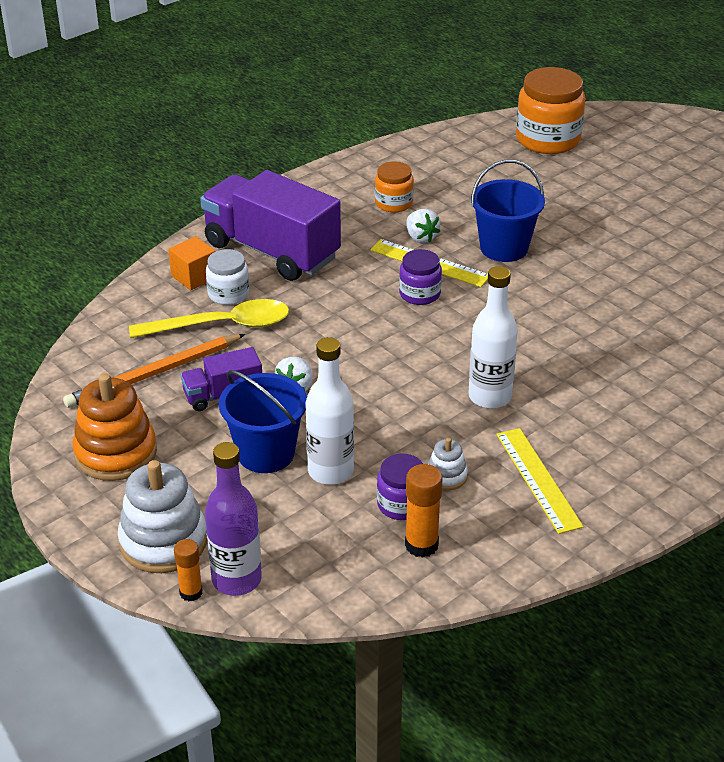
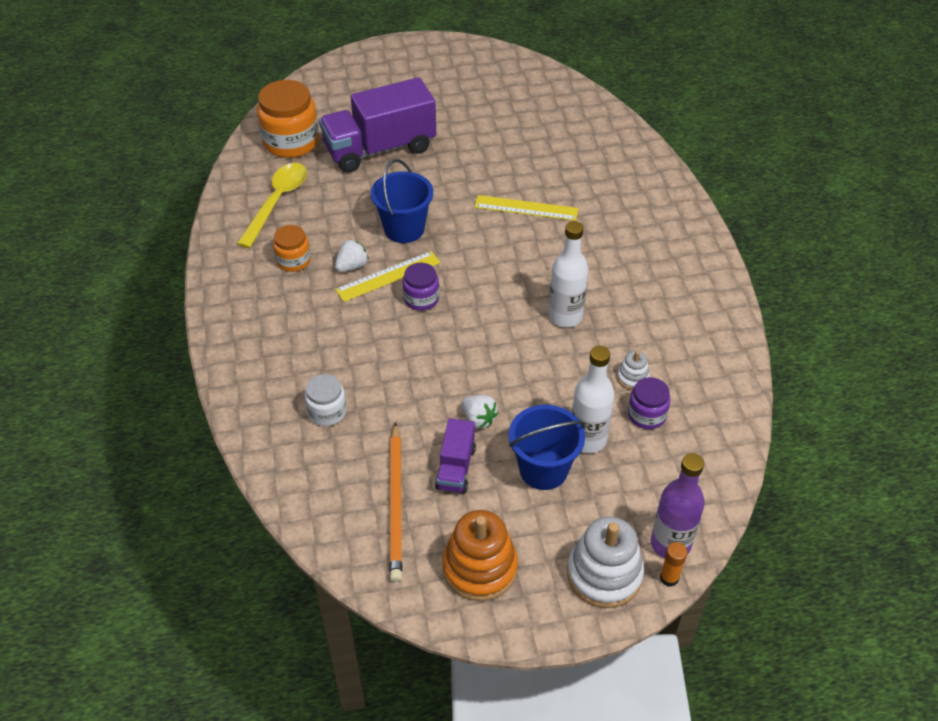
camera: 60 degrees left, 10 degrees up
yellow spoon [129,299,289,338] -> yellow spoon moved to [237,163,307,248]
orange cube [168,236,216,290] -> none
purple truck [200,170,341,281] -> purple truck moved to [319,77,436,173]
orange glue stick [405,464,443,558] -> none
white strawberry [406,209,440,243] -> white strawberry turned 45 degrees counterclockwise [335,239,369,272]
yellow ruler [496,428,584,534] -> yellow ruler moved to [475,195,579,221]

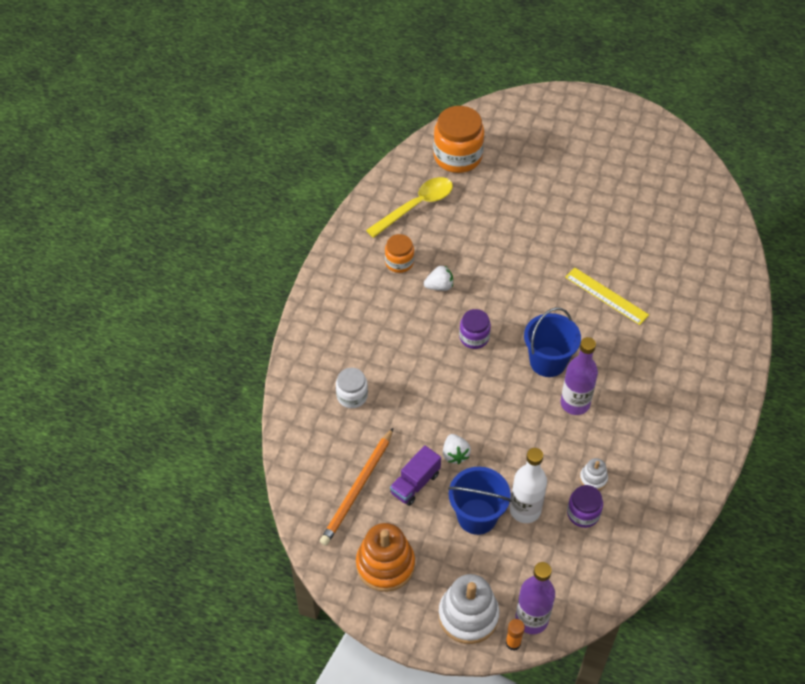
camera: 30 degrees right, 5 degrees up
purple truck [319,77,436,173] -> none
yellow ruler [335,251,441,302] -> none
blue bucket [371,159,433,243] -> blue bucket moved to [524,307,581,377]
white bottle [549,221,589,327] -> purple bottle [561,337,598,415]

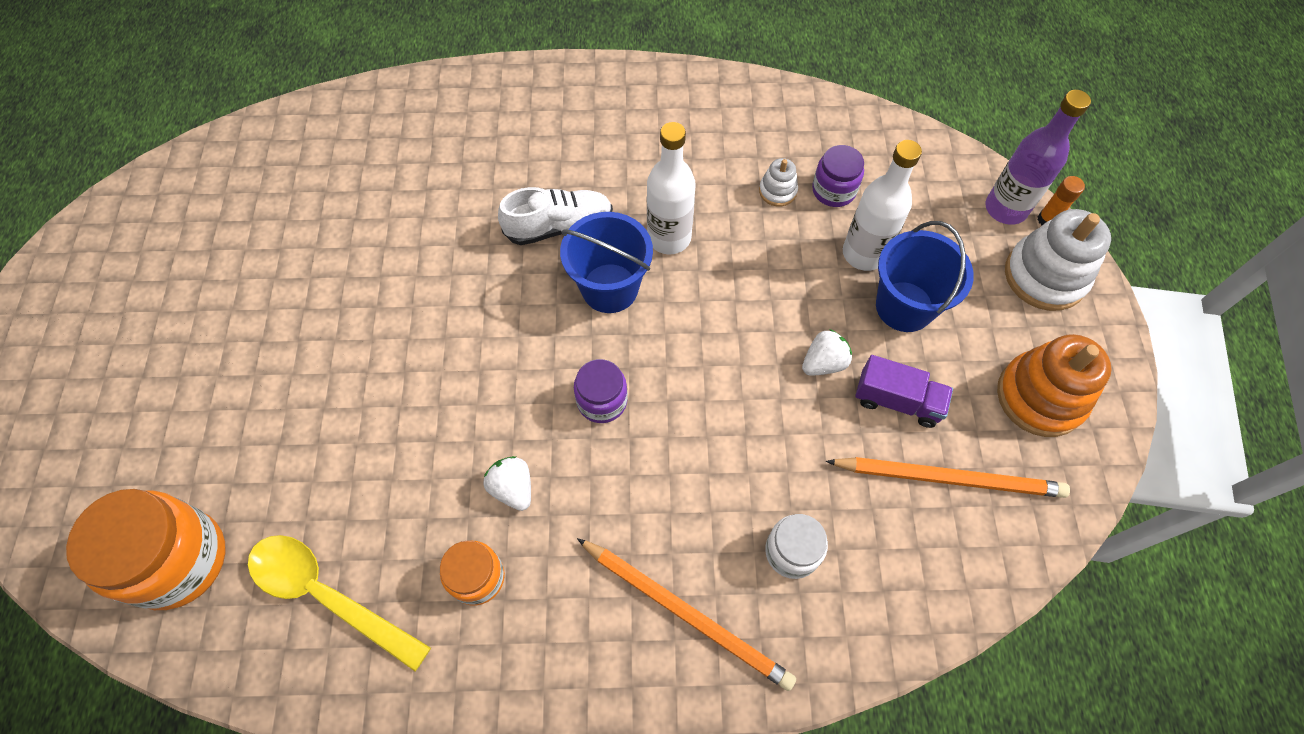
camera: 110 degrees left, 10 degrees up
purple bottle [561,337,598,415] -> white bottle [647,122,696,254]
yellow ruler [565,267,649,325] -> none
none -> white shoe [498,187,613,245]
none -> orange pencil [577,538,796,691]

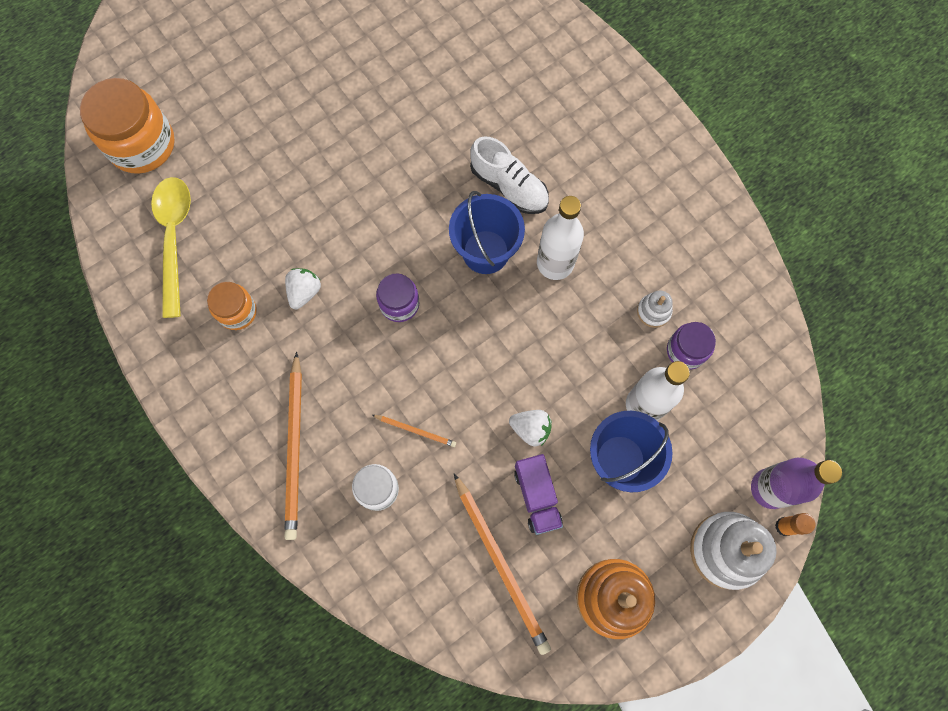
camera: 55 degrees right, 10 degrees up
none -> orange pencil [372,415,456,447]

